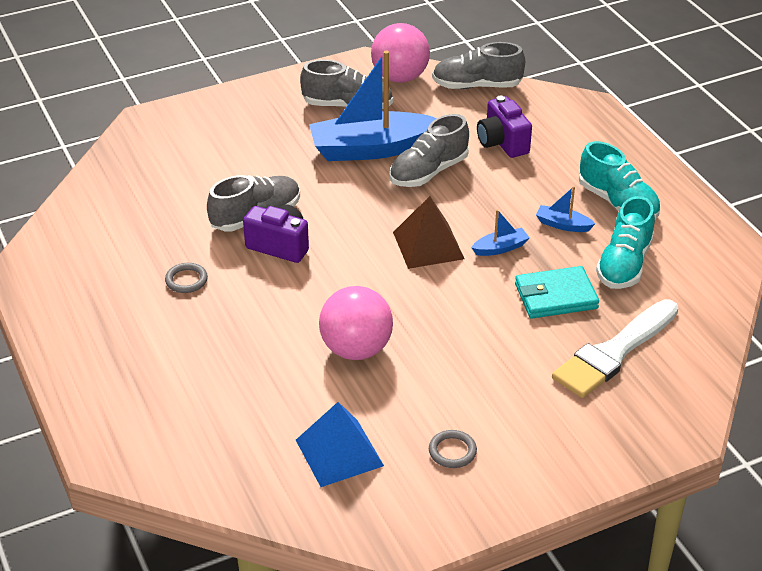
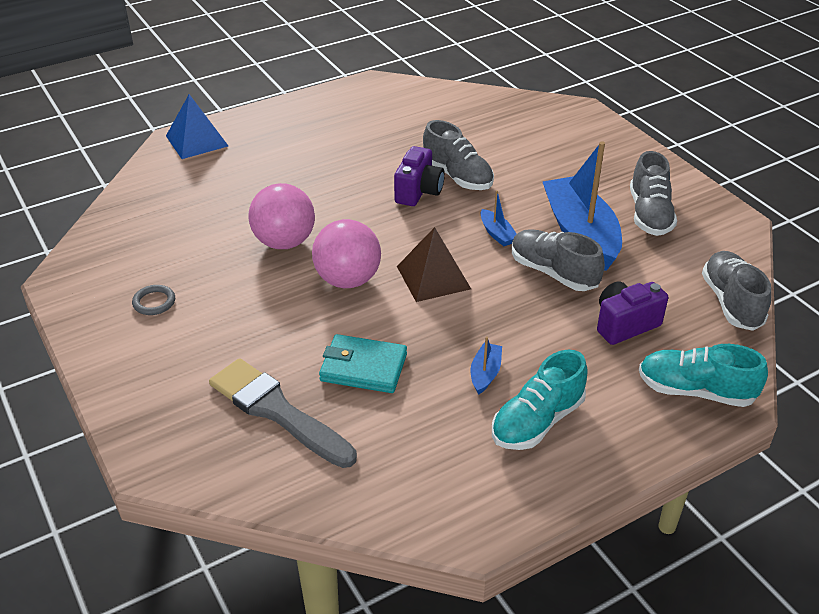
camera: 85 degrees right, 0 degrees up
grey ring [165,263,208,293] -> none
blue pyramid [296,402,384,487] -> blue pyramid moved to [166,94,228,159]
pink ball [371,23,430,83] -> pink ball moved to [312,219,381,288]
blue boat [471,209,529,256] -> blue boat moved to [481,190,516,246]
turquoise wallet [515,266,599,319] -> turquoise wallet turned 60 degrees counterclockwise [319,334,407,393]
white brush [552,299,678,398] -> grey brush [209,358,357,468]
turquoise shoe [596,196,655,289] -> turquoise shoe moved to [639,344,768,407]

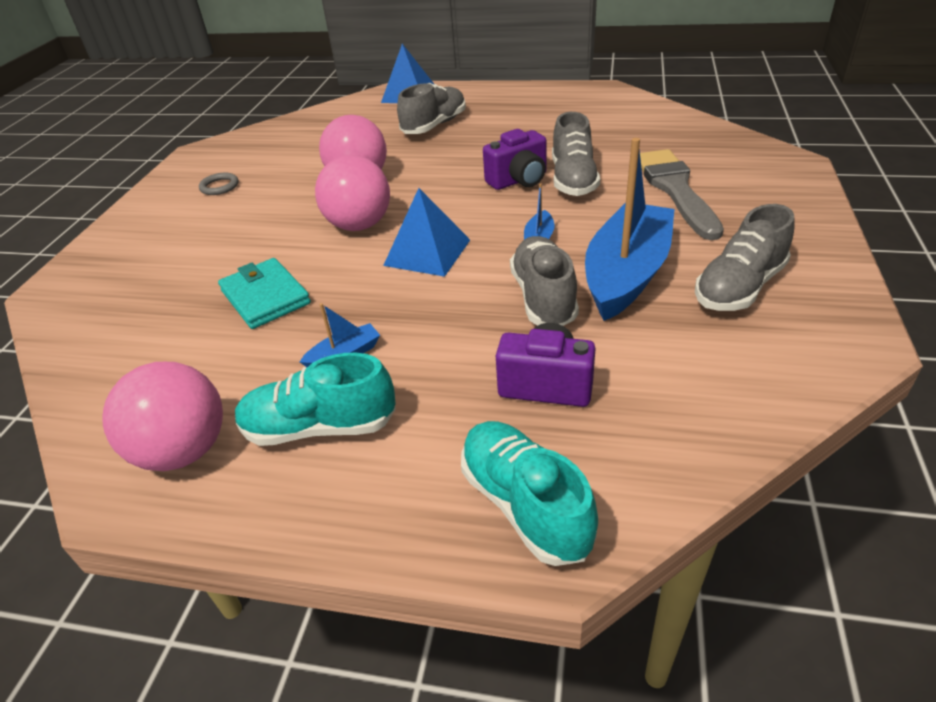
camera: 45 degrees right, 0 degrees up
grey brush [209,358,357,468] -> grey brush moved to [640,149,724,240]
brown pyramid [397,227,471,302] -> blue pyramid [383,188,470,277]
grey shoe [702,251,771,331] -> grey shoe moved to [397,83,466,134]
none -> pink ball [102,362,223,471]

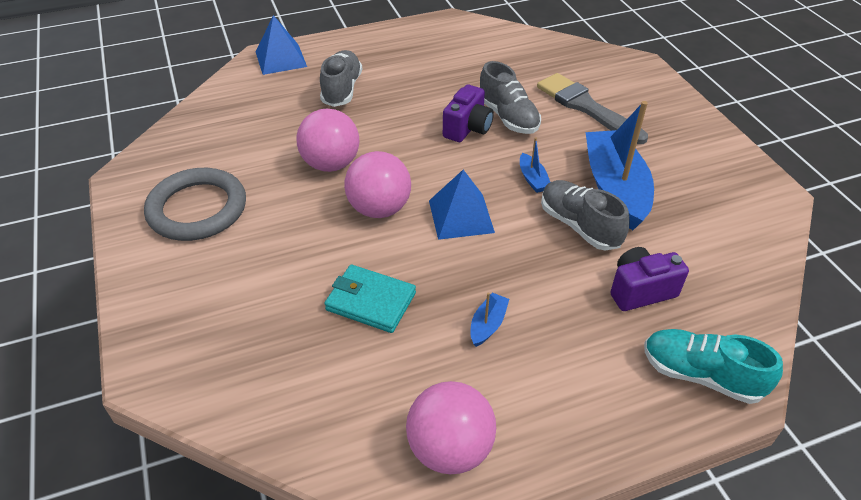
camera: 35 degrees left, 5 degrees up
grey ring [199,173,238,195] -> grey ring [144,168,246,241], size x2.48
turquoise shoe [235,353,396,446] -> none
grey shoe [695,204,794,311] -> none

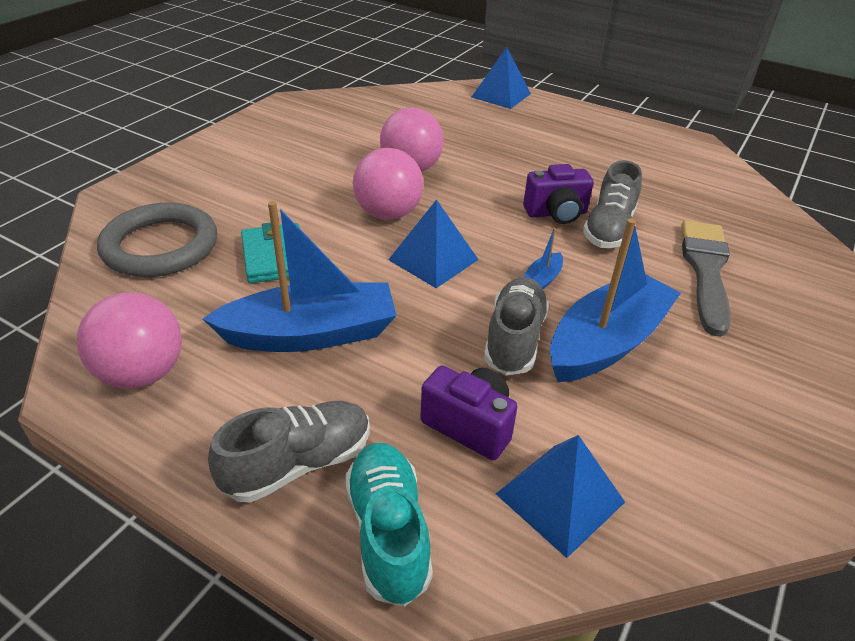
camera: 50 degrees right, 5 degrees down
grey ring [144,168,246,241] -> grey ring moved to [97,203,217,277]
grey shoe [320,50,362,107] -> grey shoe moved to [208,401,370,502]
blue boat [470,293,509,347] -> blue boat [203,201,397,352], size x2.38
none -> blue pyramid [496,435,625,558]

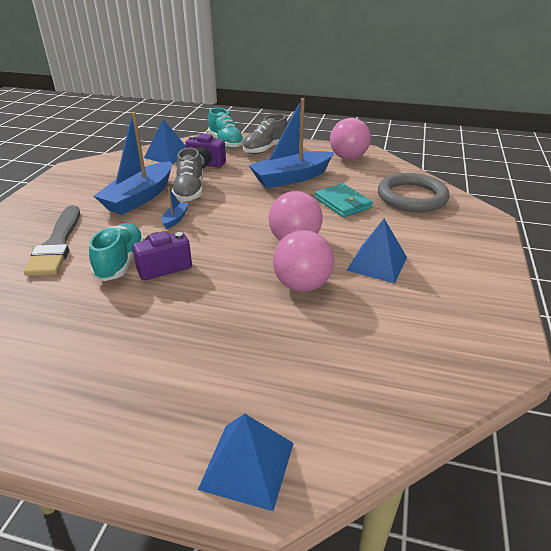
camera: 165 degrees right, 5 degrees down
blue pyramid [388,199,479,288] -> blue pyramid moved to [346,219,407,283]
grey shoe [583,160,642,248] -> turquoise shoe [89,223,144,281]

